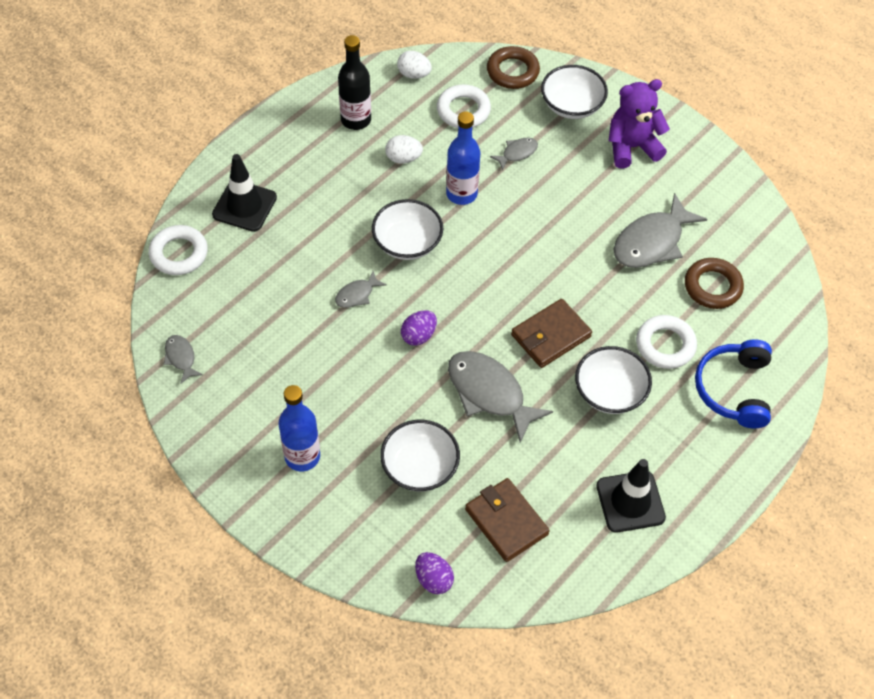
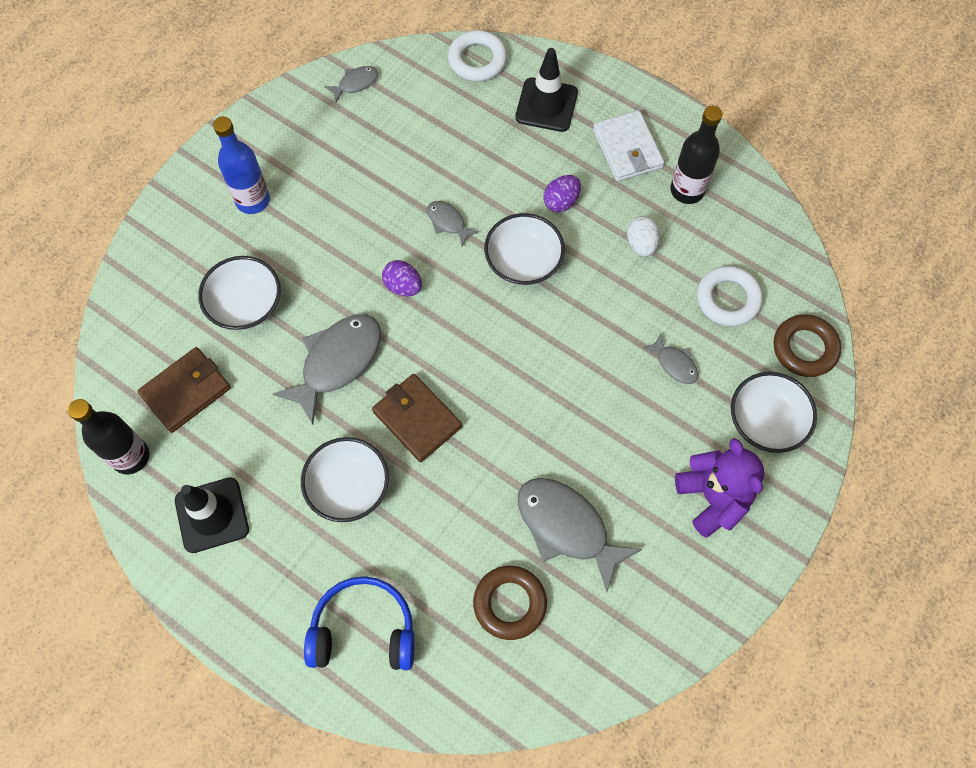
camera: 85 degrees right, 10 degrees up
white egg [397,51,432,79] -> none
purple egg [415,552,454,594] -> purple egg moved to [543,175,581,212]
blue bottle [446,111,480,205] -> none
white ring [636,315,697,369] -> none
none -> black bottle [68,399,149,475]
none -> white wallet [593,110,664,181]

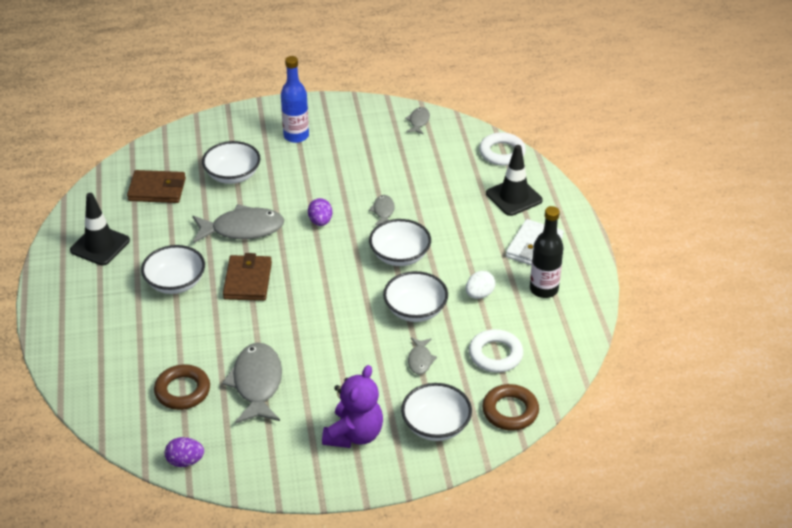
camera: 45 degrees right, 25 degrees down
black bottle [68,399,149,475] -> none
blue headphones [304,576,415,670] -> none
grey fish [324,66,378,102] -> grey fish turned 90 degrees counterclockwise [405,107,430,134]
purple egg [543,175,581,212] -> purple egg moved to [165,437,204,467]
none -> white bowl [383,271,448,322]

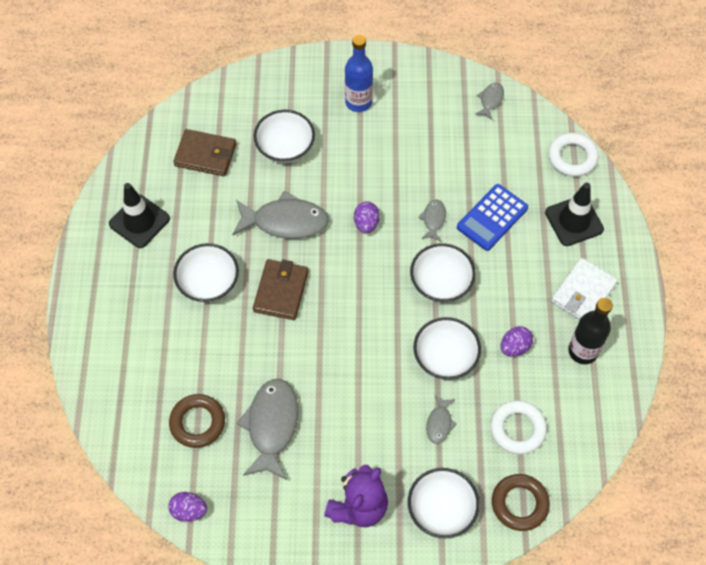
camera: 10 degrees right, 20 degrees up
white egg [466,271,495,299] -> purple egg [500,326,533,357]
none -> blue calculator [457,184,528,251]

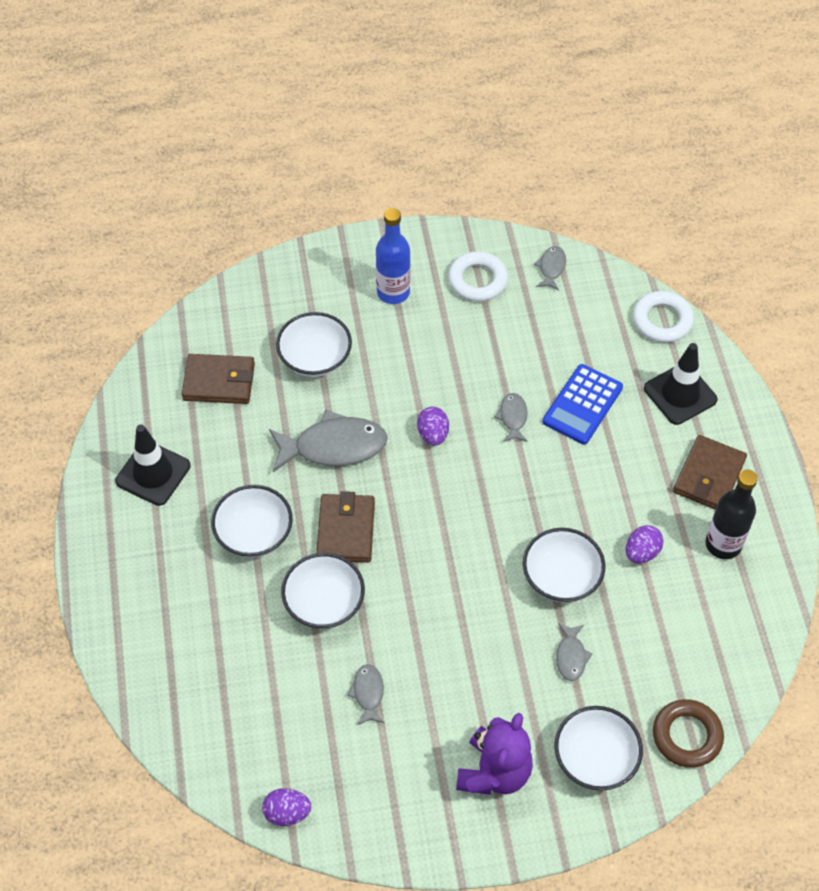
camera: 10 degrees left, 5 degrees down
brown ring [169,394,225,448] -> none
grey fish [237,379,298,480] -> grey fish [347,664,384,725], size x0.49
white bowl [410,243,476,302] -> white bowl moved to [281,553,365,629]
white ring [490,400,547,454] -> white ring moved to [448,251,508,302]
white wallet [551,258,618,320] -> brown wallet [673,435,747,510]

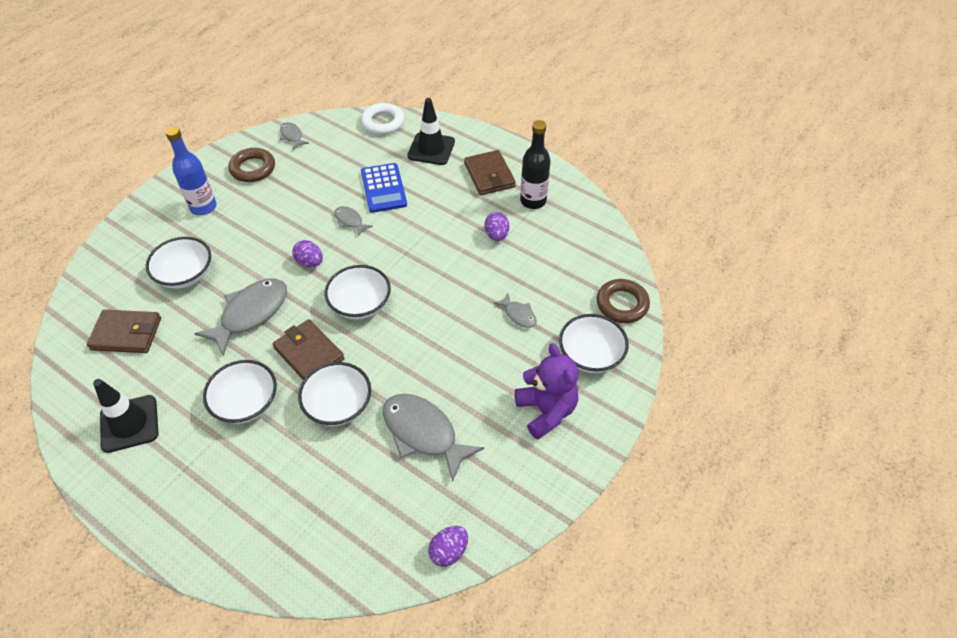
camera: 45 degrees left, 5 degrees down
brown wallet [182,354,255,404] -> brown wallet turned 45 degrees clockwise [87,310,161,353]
grey fish [347,664,384,725] -> grey fish [383,393,484,482], size x2.03
white ring [448,251,508,302] -> brown ring [228,148,275,182]
white bowl [523,528,605,602] -> white bowl moved to [325,265,391,319]

